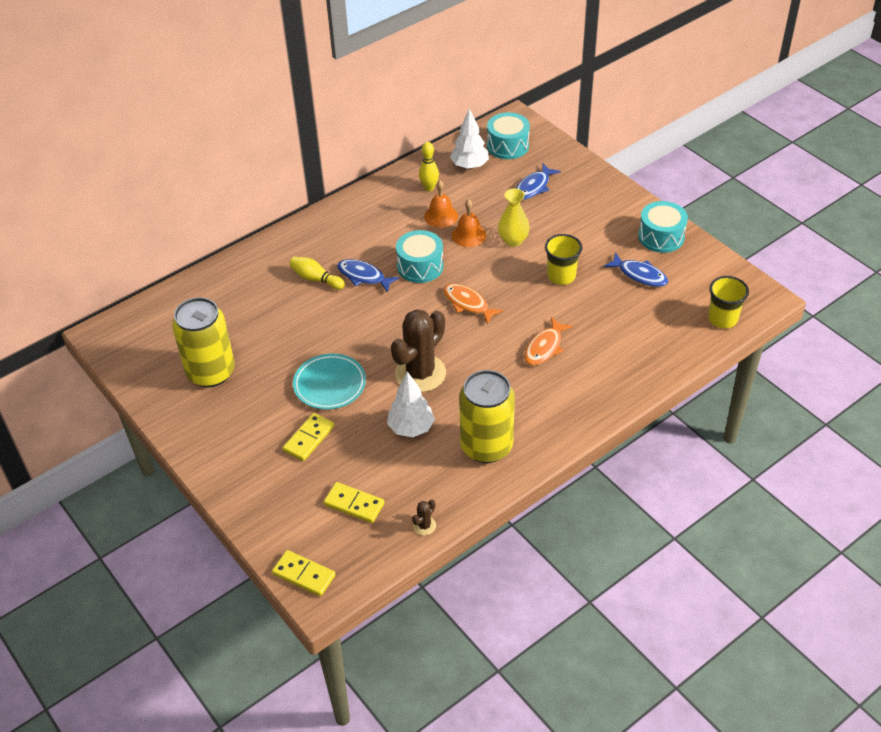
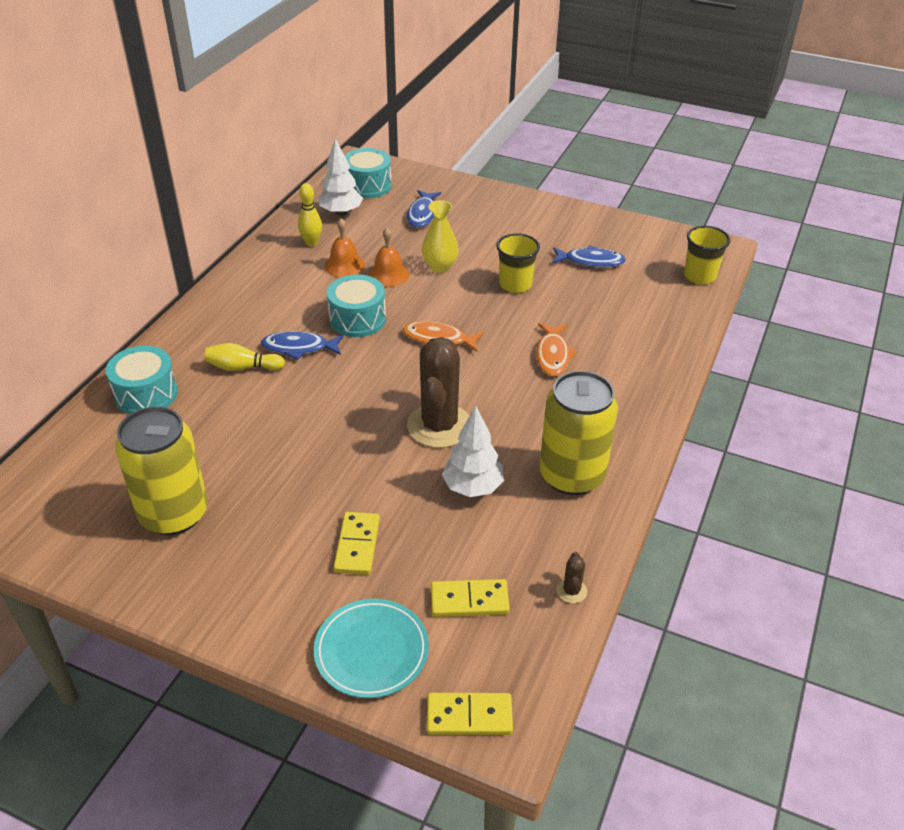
camera: 30 degrees left, 5 degrees down
turquoise plate [293,354,366,410] -> turquoise plate moved to [314,599,429,698]
turquoise drum [638,201,688,253] -> turquoise drum moved to [106,346,178,414]

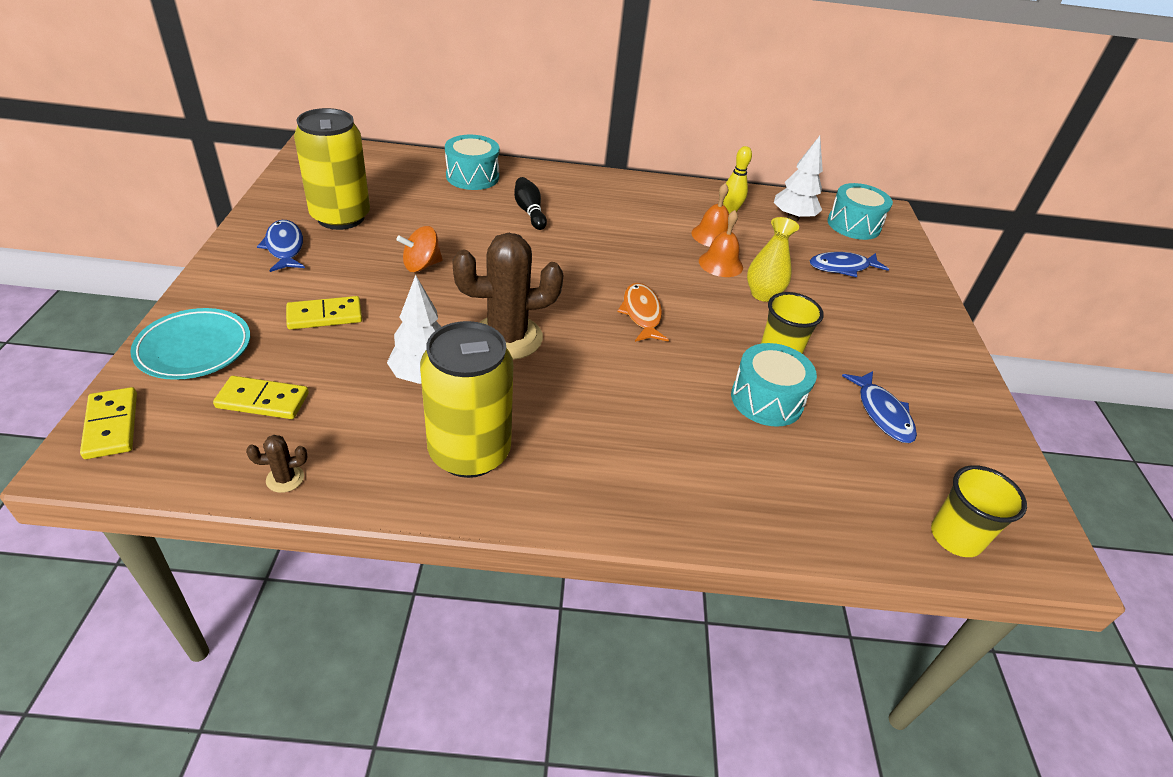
camera: 65 degrees right, 0 degrees up
yellow bowling pin [205,343,285,371] -> black bowling pin [514,177,547,230]
blue fish [261,331,344,360] -> blue fish moved to [257,220,305,272]
turquoise drum [327,275,386,337] -> turquoise drum moved to [731,343,817,427]
yellow domino [431,579,510,617] -> yellow domino turned 60 degrees counterclockwise [213,376,309,419]
orange fish [536,323,577,376] -> none
none -> orange spinning top [397,226,443,272]

